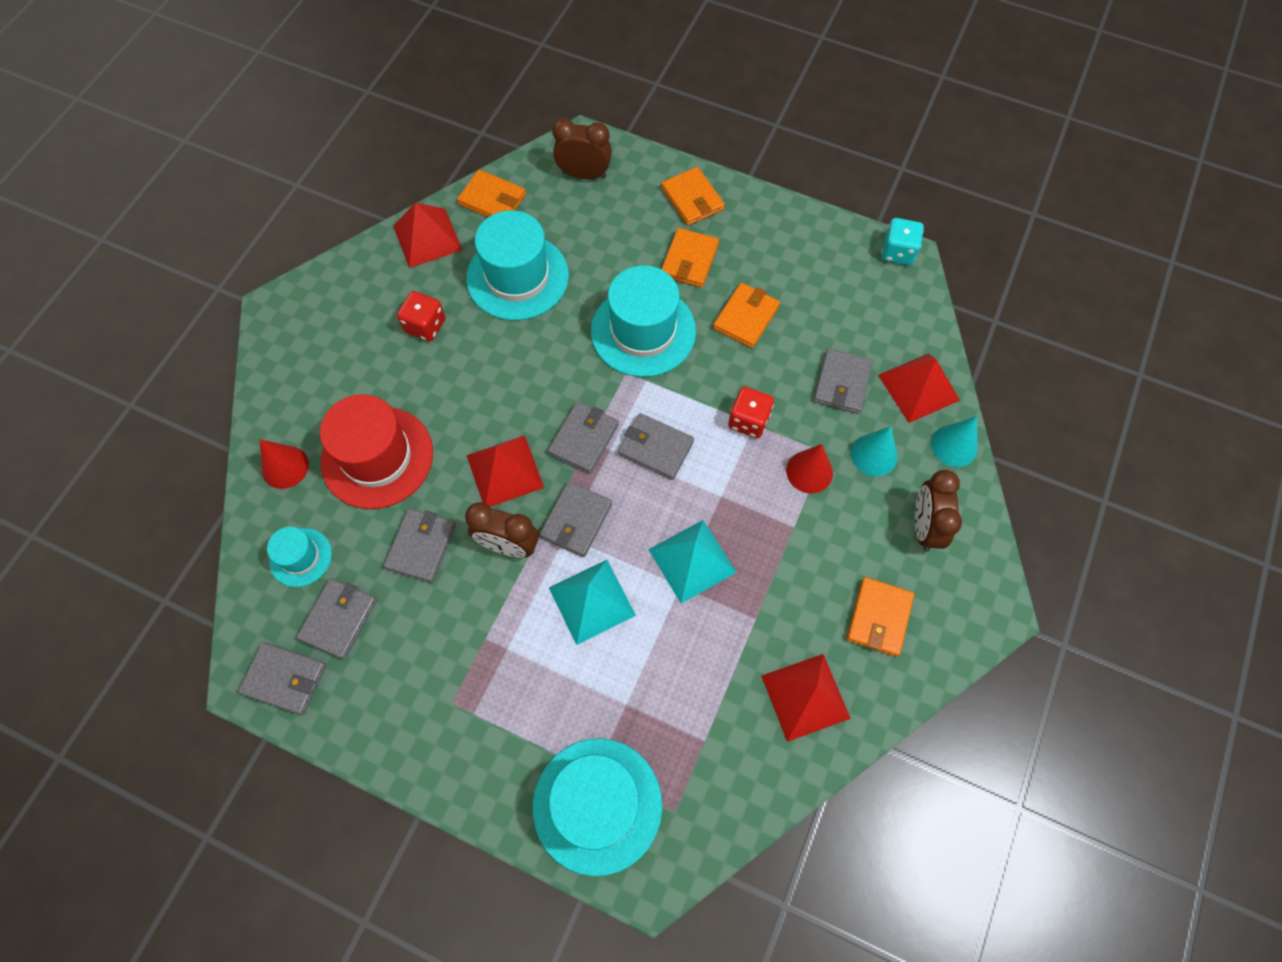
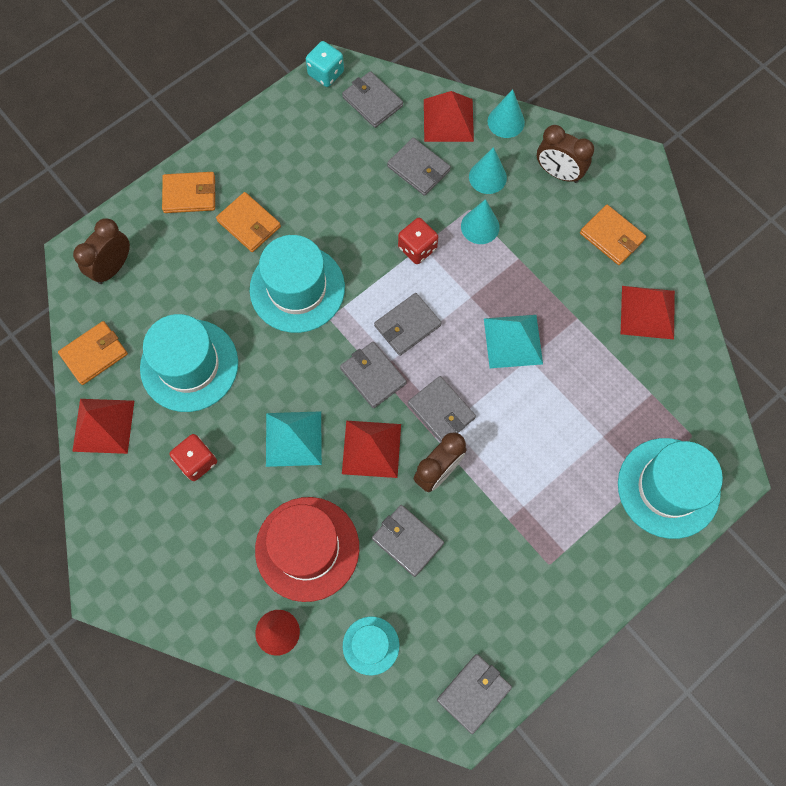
camera: 65 degrees left, 5 degrees up
grey wallet [296,578,377,660] -> grey wallet moved to [342,71,403,128]
turquoise pyramid [549,560,636,645] -> turquoise pyramid moved to [266,411,322,467]
orange wallet [713,283,780,348] -> none
red cone [786,444,833,493] -> turquoise cone [461,199,500,244]

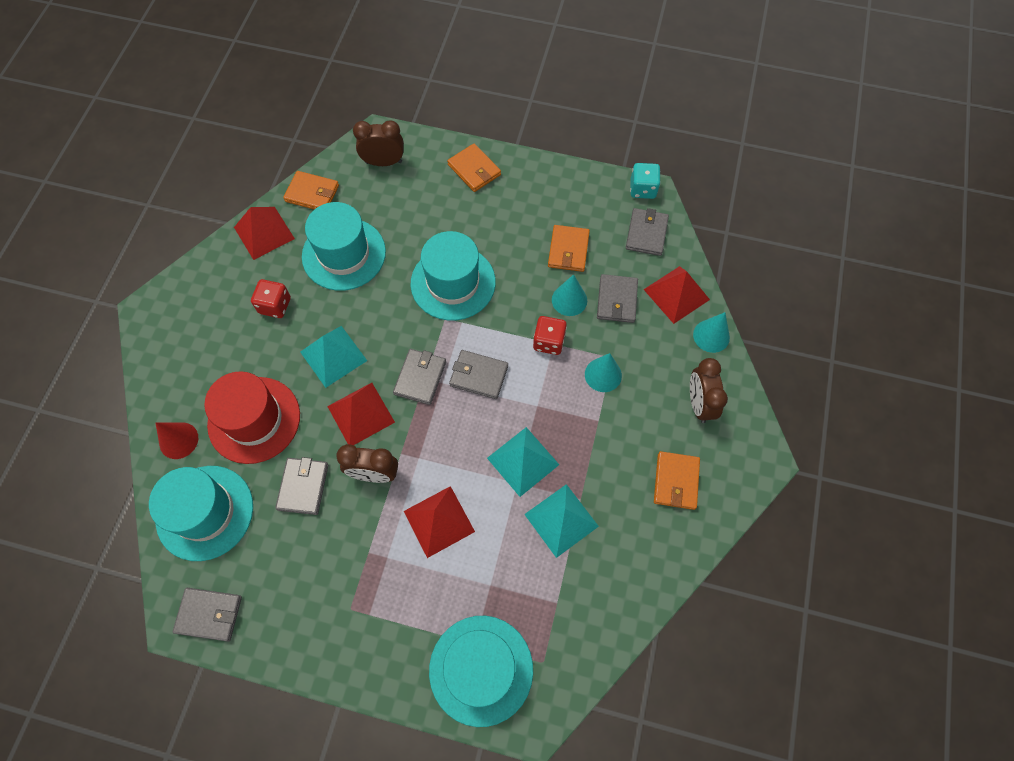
camera: 55 degrees right, 5 degrees down
orange wallet [216,192,281,252] -> orange wallet moved to [548,225,590,272]
turquoise hat [343,616,399,675] -> turquoise hat [149,466,253,561], size x1.89
grey wallet [408,376,476,442] -> none
turquoise cone [469,147,507,194] -> turquoise cone moved to [552,274,587,316]
red pyramid [621,286,675,340] -> red pyramid moved to [404,486,475,558]
none -> turquoise pyramid [524,484,599,558]

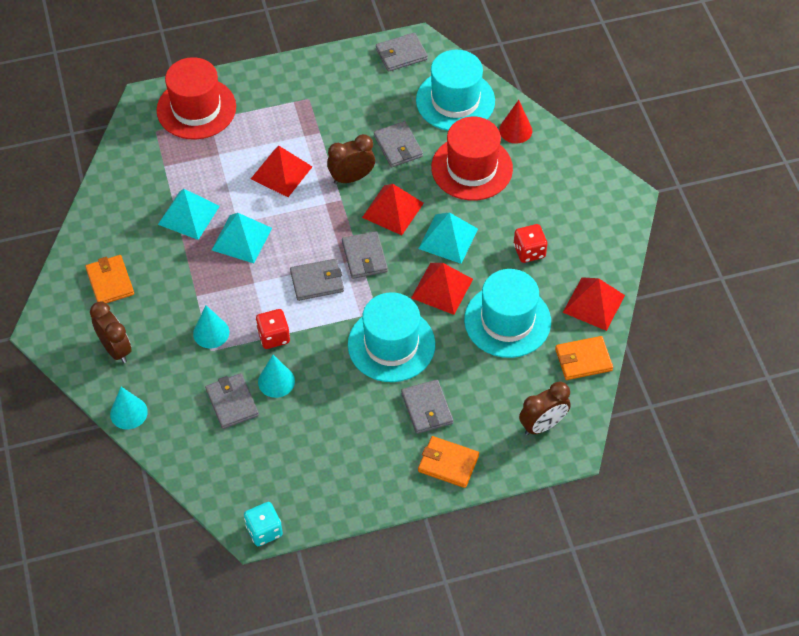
camera: 150 degrees right, 10 degrees down
turquoise hat [429,616,533,727] -> red hat [157,57,236,139]
orange wallet [548,225,590,272] -> none
grey wallet [626,208,669,256] -> grey wallet moved to [401,379,453,434]
red pyramid [643,266,710,324] -> red pyramid moved to [411,263,473,315]

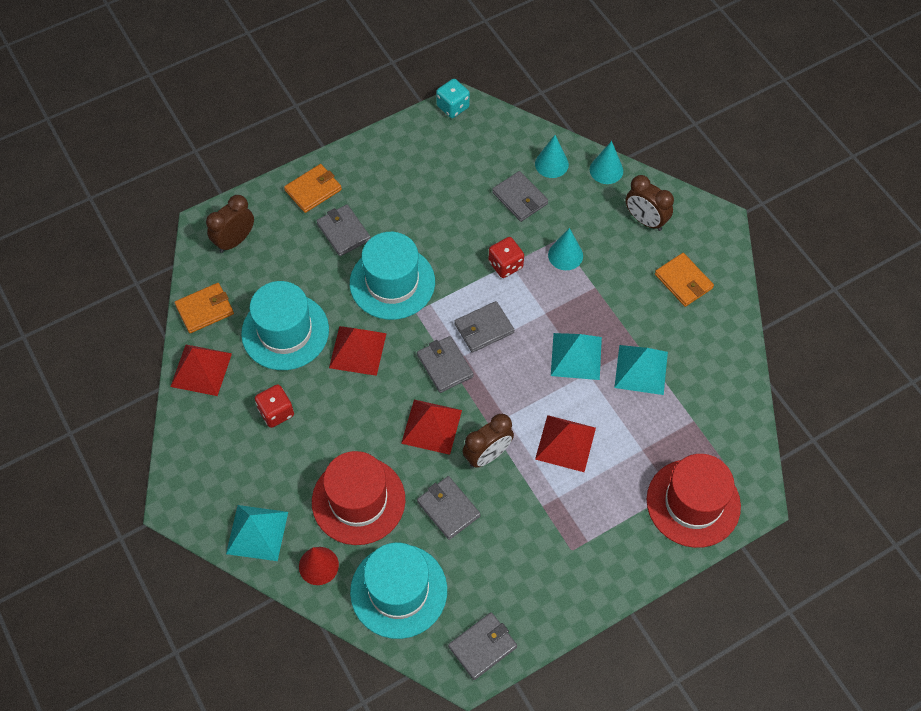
camera: 165 degrees right, 5 degrees up
turquoise cone [258,355,295,398] -> turquoise cone moved to [535,135,569,178]
turquoise pyramid [418,212,478,264] -> turquoise pyramid moved to [226,505,288,561]
orange wallet [418,436,479,488] -> orange wallet turned 45 degrees counterclockwise [284,164,342,213]

